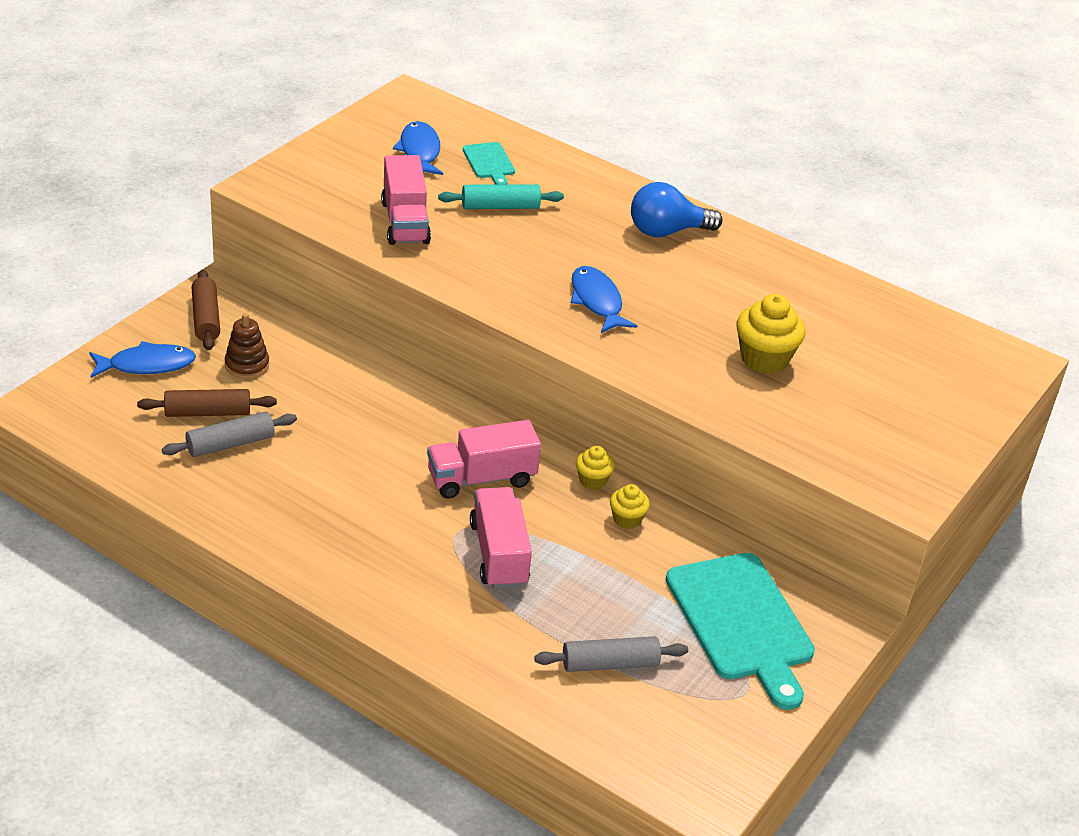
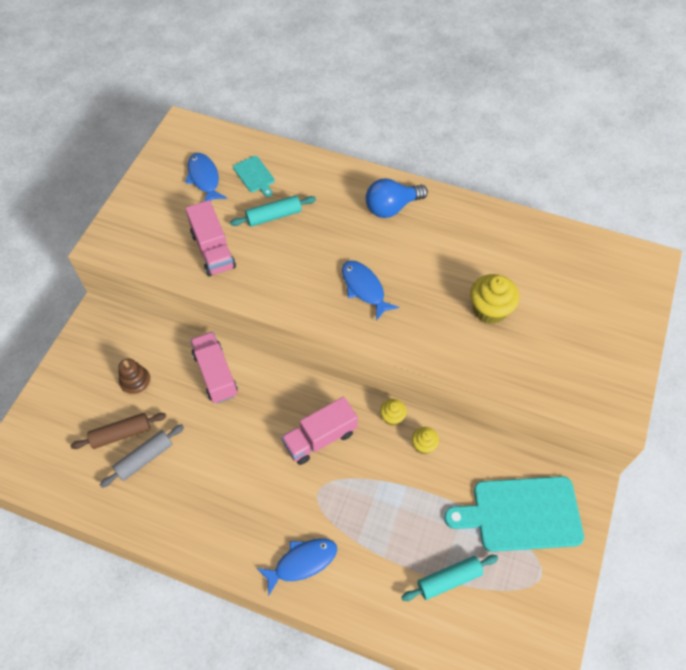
camera: 10 degrees left, 20 degrees up
blue fish [89,341,196,378] -> blue fish moved to [257,539,337,596]
brown rolling pin [192,269,220,350] -> none
pink truck [470,487,532,589] -> pink truck moved to [190,332,238,404]
grey rolling pin [534,636,688,672] -> turquoise rolling pin [402,555,498,601]
turquoise cutting board [666,553,815,710] -> turquoise cutting board turned 120 degrees clockwise [444,476,584,552]

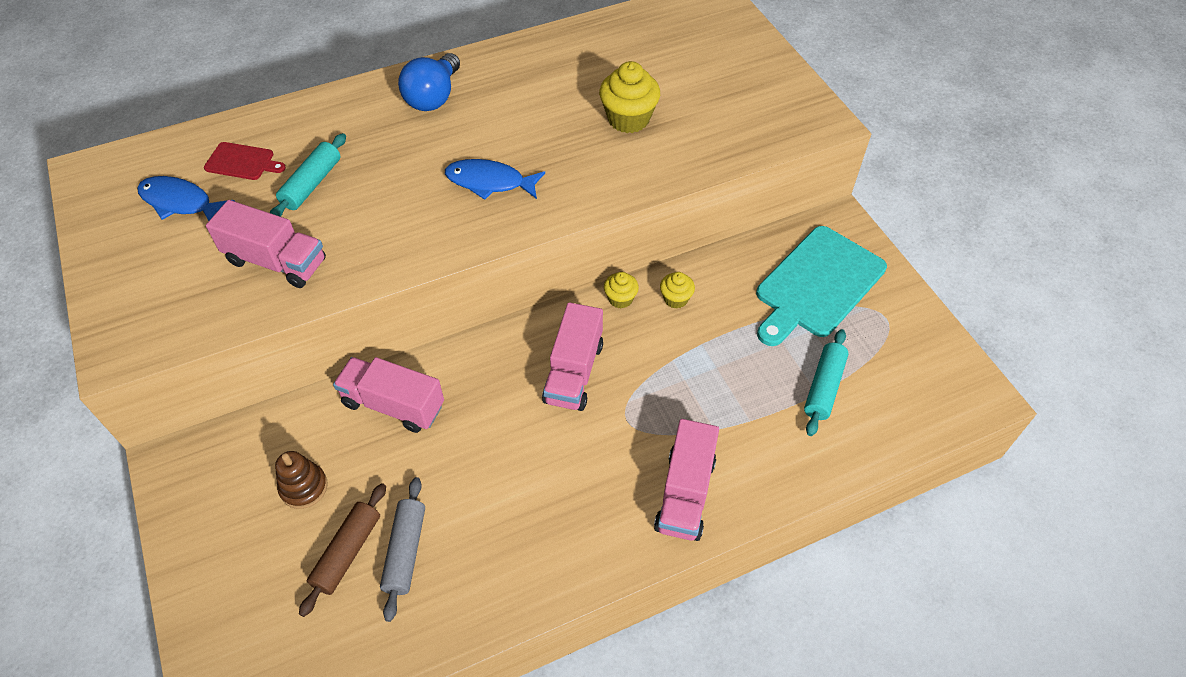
camera: 45 degrees left, 5 degrees down
turquoise cutting board [233,156,275,197] -> red cutting board [204,142,286,180]
blue fish [257,539,337,596] -> pink truck [654,419,719,541]

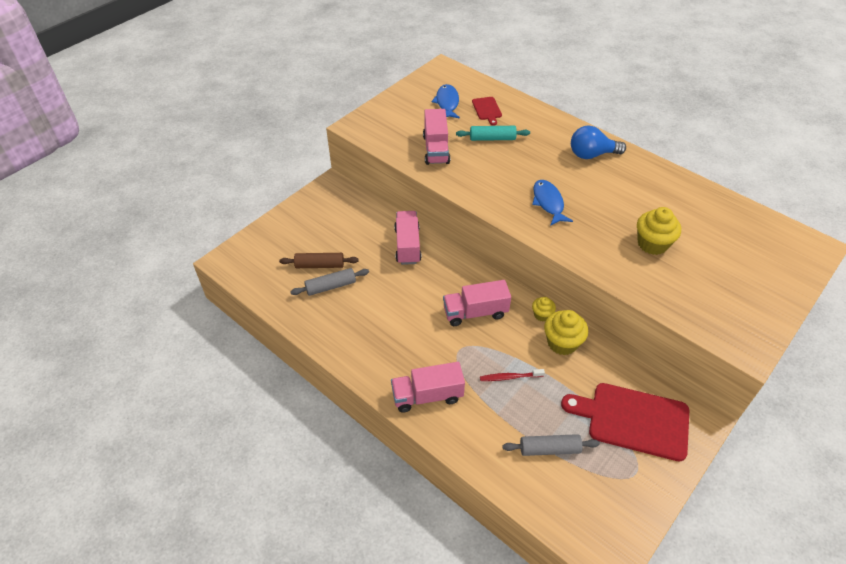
camera: 65 degrees right, 5 degrees down
brown stacking toy [275,451,328,509] -> none
yellow cupcake [660,272,695,309] -> yellow cupcake [544,310,588,355], size x1.77
turquoise cutting board [756,226,887,346] -> red cutting board [561,383,689,461]
turquoise rolling pin [804,329,849,436] -> grey rolling pin [502,434,600,456]
none -> red toothbrush [480,369,545,381]

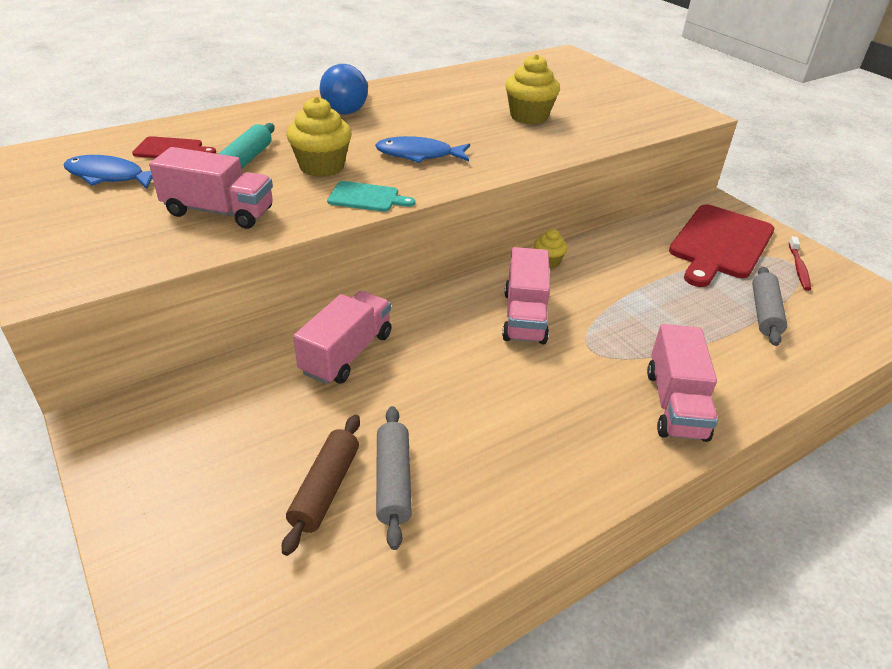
camera: 75 degrees left, 10 degrees down
pink truck [394,211,421,265] -> pink truck turned 105 degrees clockwise [293,291,392,385]
red toothbrush [480,369,545,381] -> red toothbrush moved to [789,236,811,291]
yellow cupcake [544,310,588,355] -> yellow cupcake moved to [286,96,352,177]
none -> turquoise cutting board [327,181,415,212]

